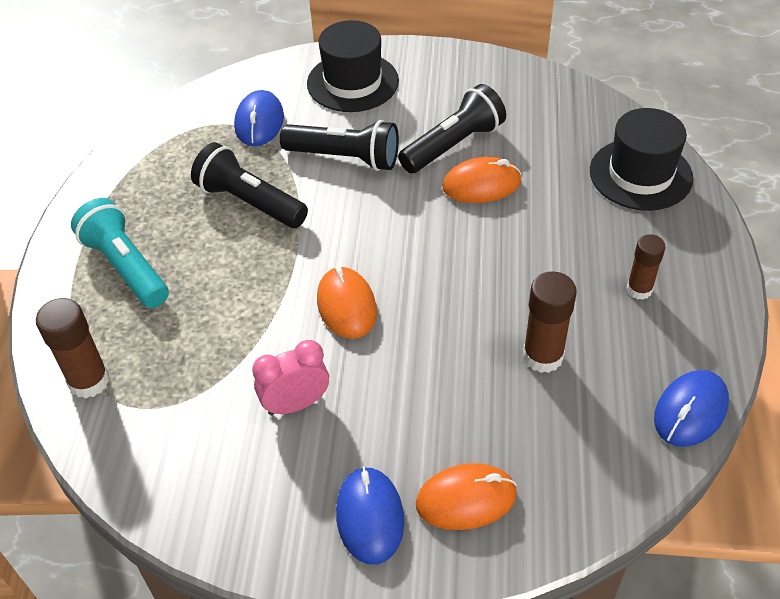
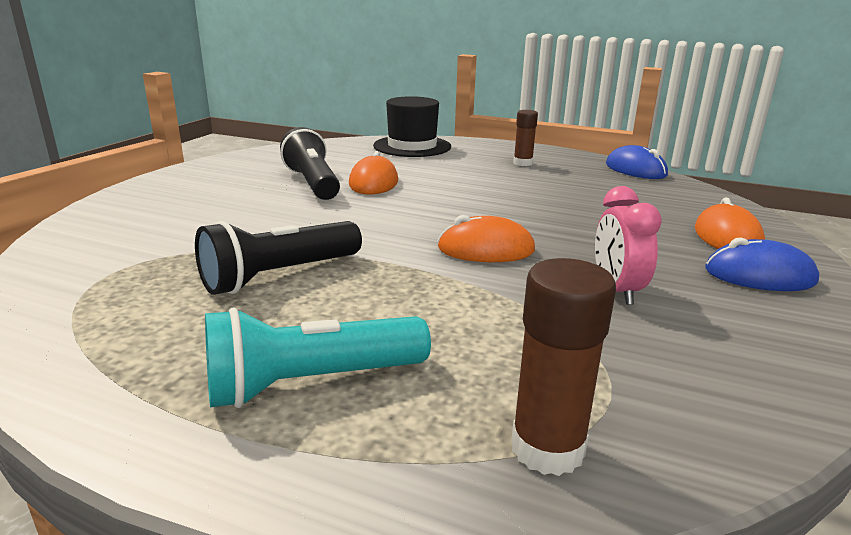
camera: 75 degrees left, 25 degrees down
blue mouse [234,90,284,146] -> none
black flashlight [280,120,399,171] -> none
black hat [307,20,399,112] -> none
brown glue stick [523,271,577,373] -> none

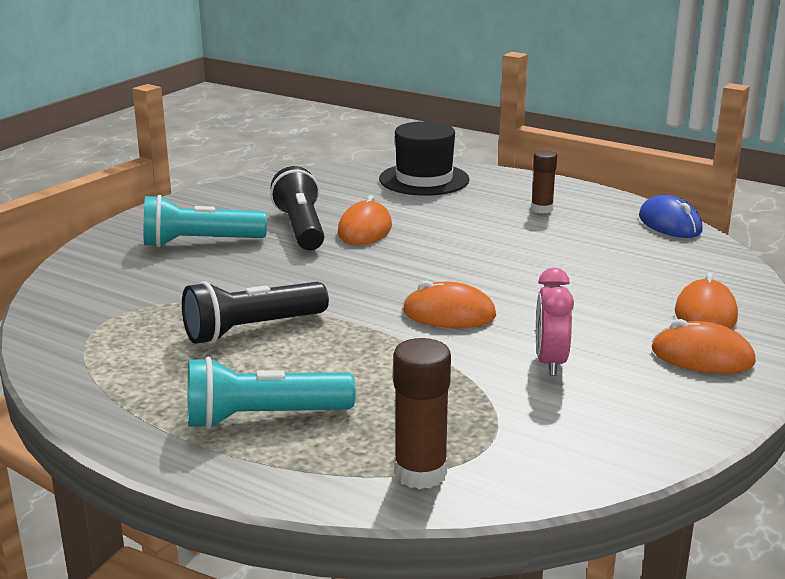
camera: 10 degrees right, 0 degrees up
blue mouse [705,237,819,291] -> orange mouse [652,319,756,374]
none -> turquoise flashlight [144,195,267,247]

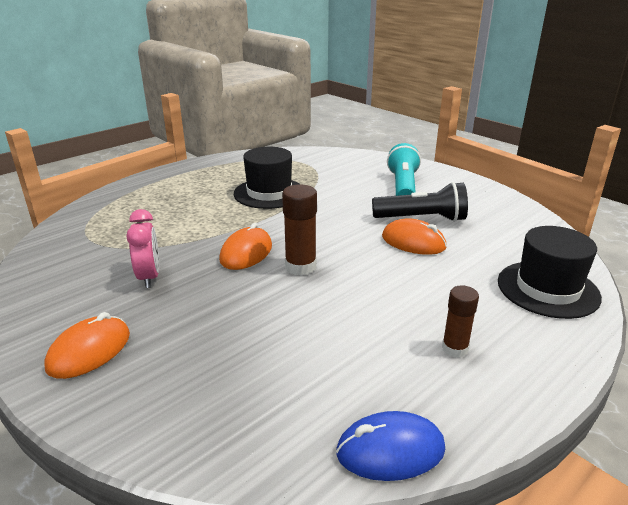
camera: 105 degrees right, 5 degrees up
black flashlight [182,281,329,344] -> black hat [234,147,300,209]
turquoise flashlight [188,357,355,429] -> none
brown glue stick [393,338,451,489] -> brown glue stick moved to [282,184,317,276]
pink clock [536,268,574,376] -> pink clock turned 60 degrees clockwise [127,209,159,288]
orange mouse [675,273,738,329] -> none

